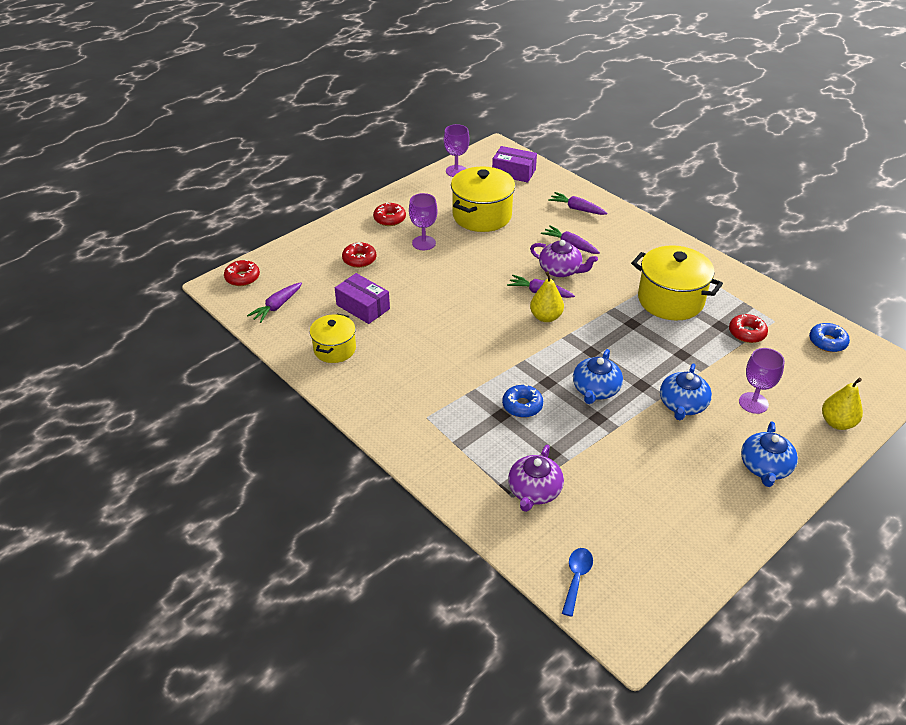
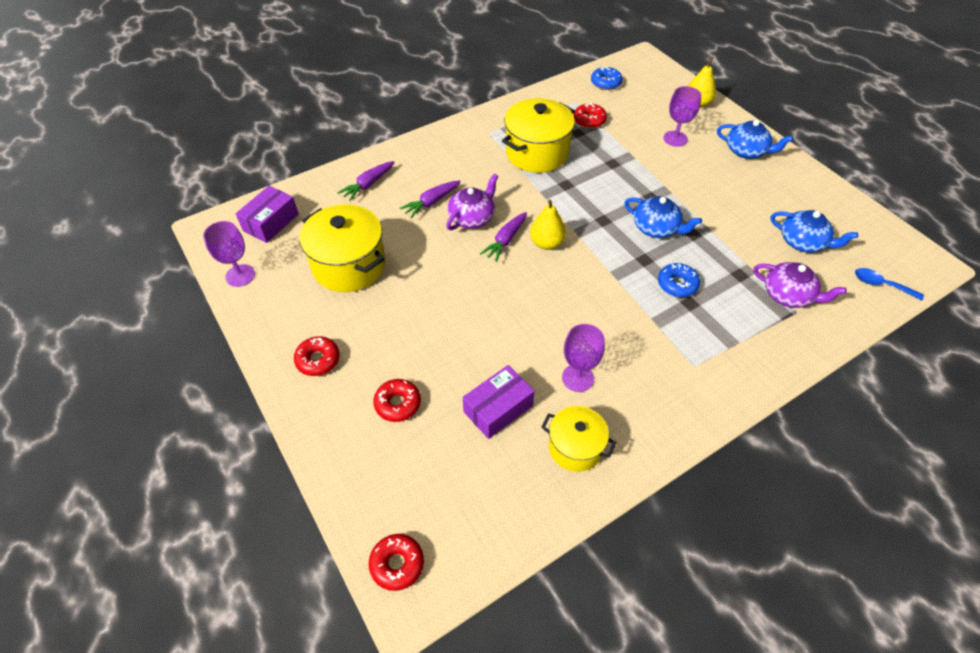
camera: 80 degrees left, 10 degrees up
purple carrot [247,282,302,323] -> none
purple goblet [409,193,437,250] -> purple goblet moved to [562,324,605,392]
blue teapot [660,363,712,420] -> blue teapot moved to [770,210,858,253]

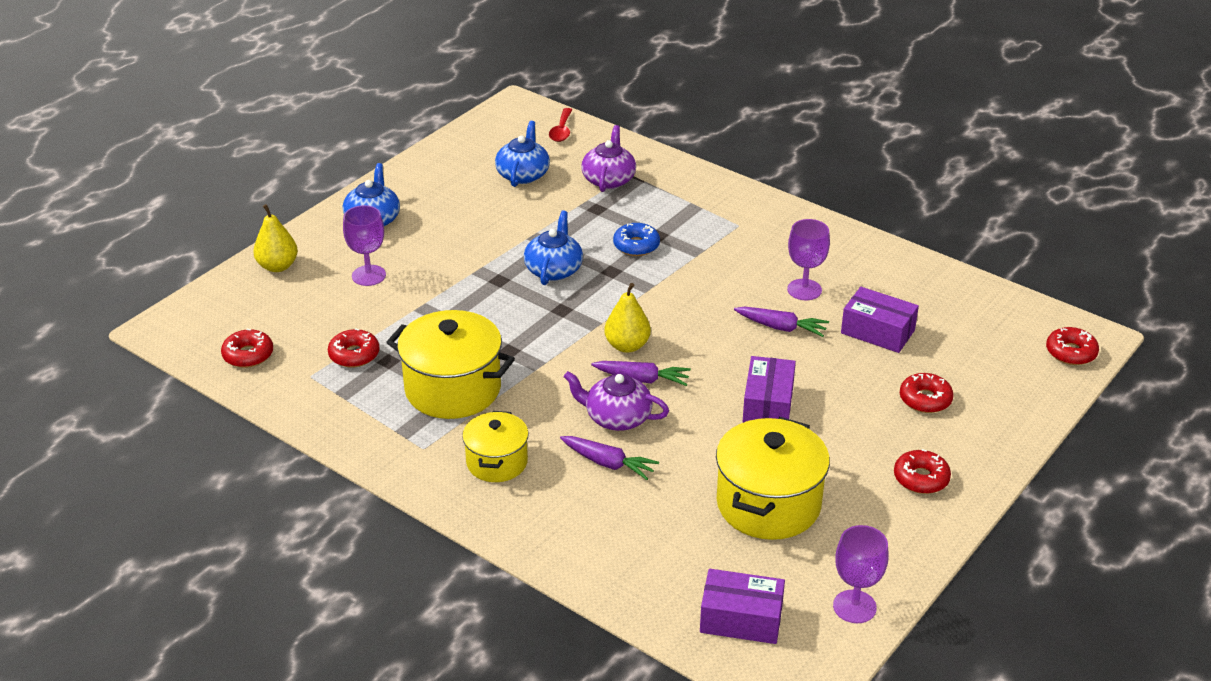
camera: 110 degrees left, 15 degrees down
purple carrot [337,161,394,201] -> purple carrot moved to [734,307,829,337]
yellow pot [541,406,616,472] -> yellow pot moved to [462,411,529,482]
blue donut [591,67,623,90] -> red donut [221,329,273,368]
blue spoon [855,268,924,301] -> red spoon [549,108,572,142]
none -> purple box [743,356,796,423]

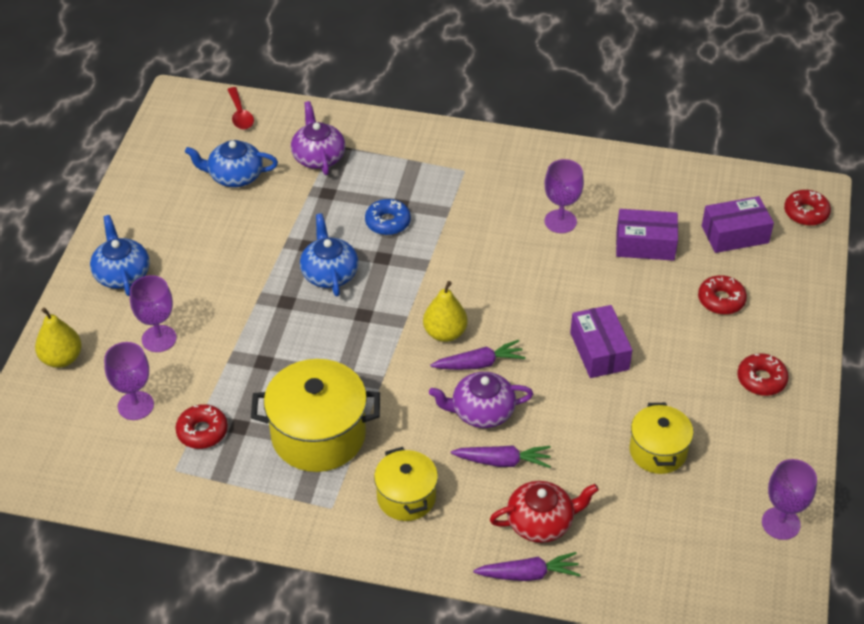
camera: 25 degrees left, 10 degrees up
red donut [221,329,273,368] -> none
blue teapot [495,121,550,187] -> blue teapot turned 75 degrees counterclockwise [185,140,278,187]
purple box [700,569,785,644] -> purple box moved to [702,196,774,253]
yellow pot [716,417,830,540] -> yellow pot [630,403,693,474], size x0.61
purple carrot [734,307,829,337] -> purple carrot moved to [473,552,581,581]
none -> purple goblet [104,342,154,420]
none -> red teapot [490,481,599,543]

